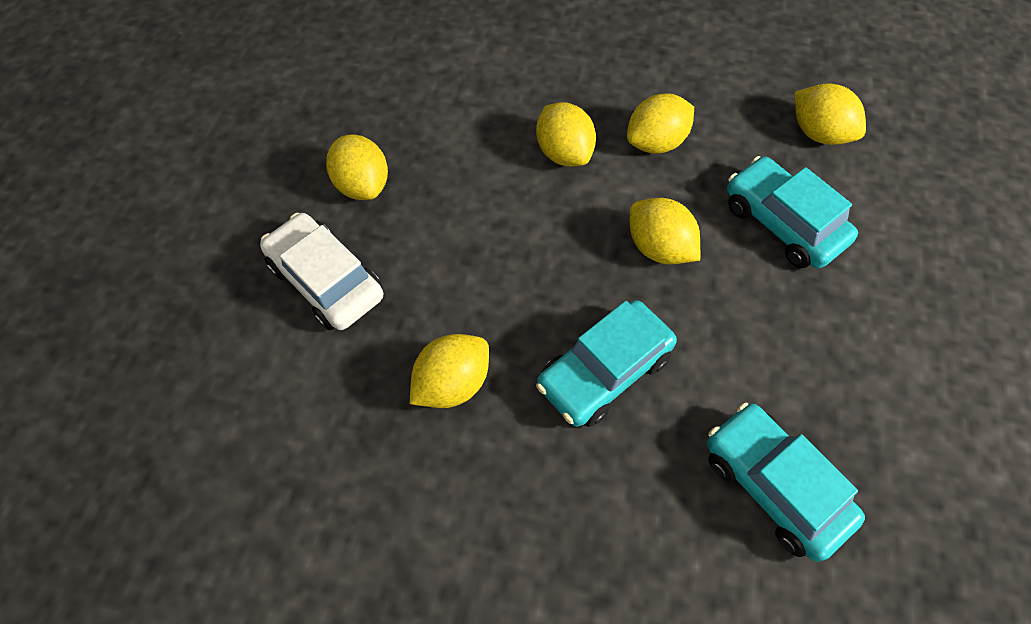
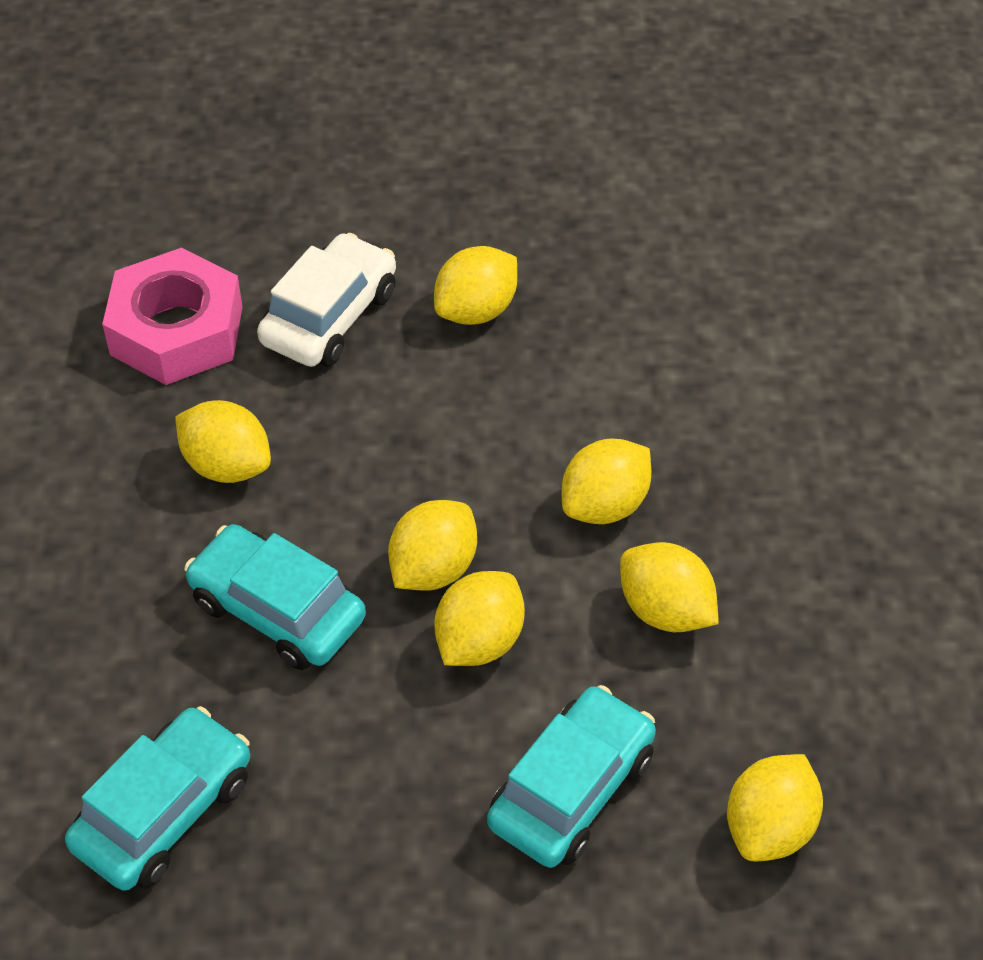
camera: 75 degrees right, 10 degrees down
none -> pink nut [102,247,243,385]
none -> yellow lemon [388,500,477,590]

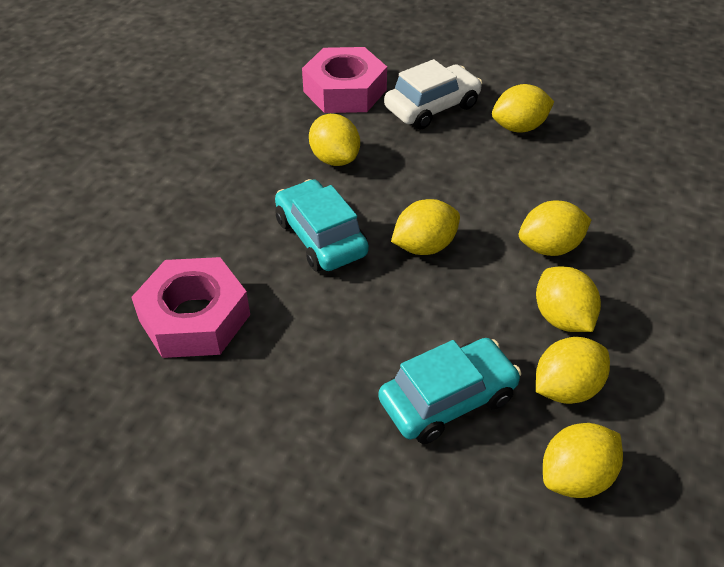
camera: 25 degrees right, 5 degrees down
turquoise car [65,706,250,891] -> pink nut [131,257,250,358]
yellow lemon [434,571,525,666] -> yellow lemon moved to [536,337,610,404]

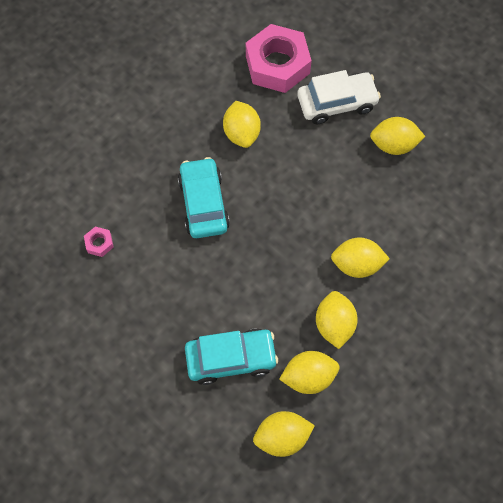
camera: 20 degrees right, 20 degrees up
pink nut [131,257,250,358] -> pink nut [84,226,114,257], size x0.40
yellow lemon [391,199,460,255] -> none

